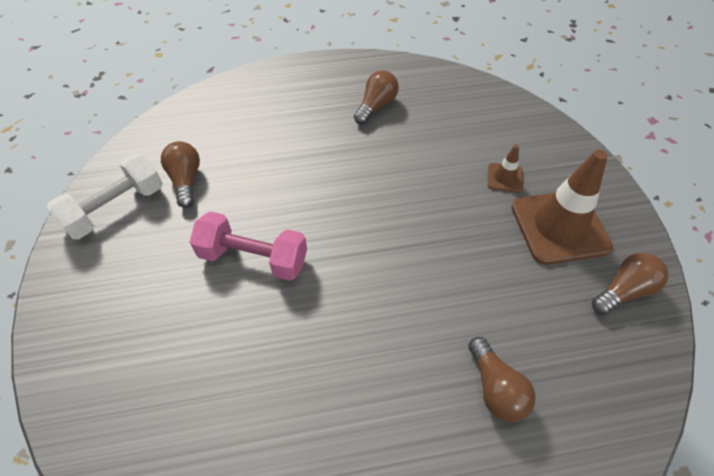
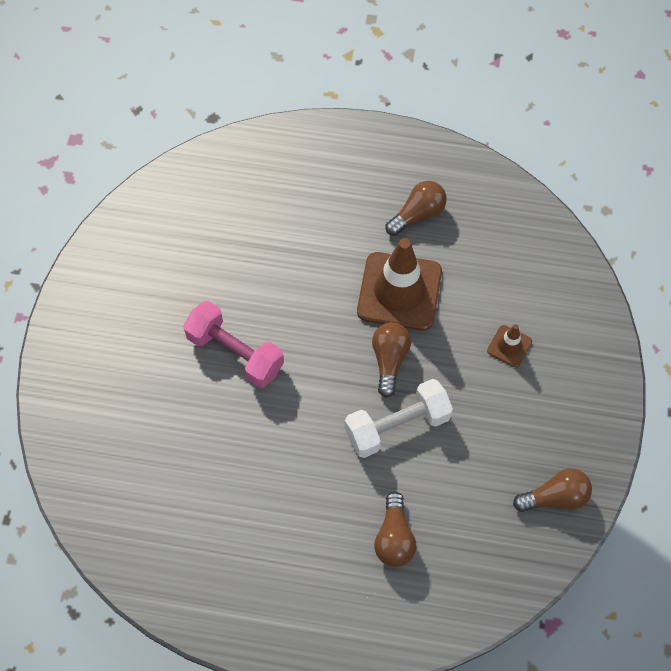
camera: 20 degrees right, 10 degrees up
white dumbbell [47,153,163,239] -> white dumbbell moved to [345,379,453,458]
brown light bulb [161,141,200,208] -> brown light bulb moved to [372,322,411,398]
brown traffic cone [511,150,613,265] -> brown traffic cone moved to [357,238,442,331]

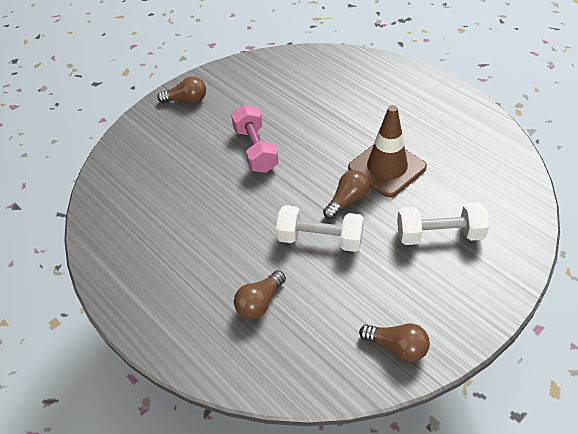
camera: 40 degrees right, 15 degrees down
brown light bulb [386,181,446,236] -> brown light bulb moved to [157,76,206,103]
brown traffic cone [487,324,532,367] -> white dumbbell [397,202,489,245]

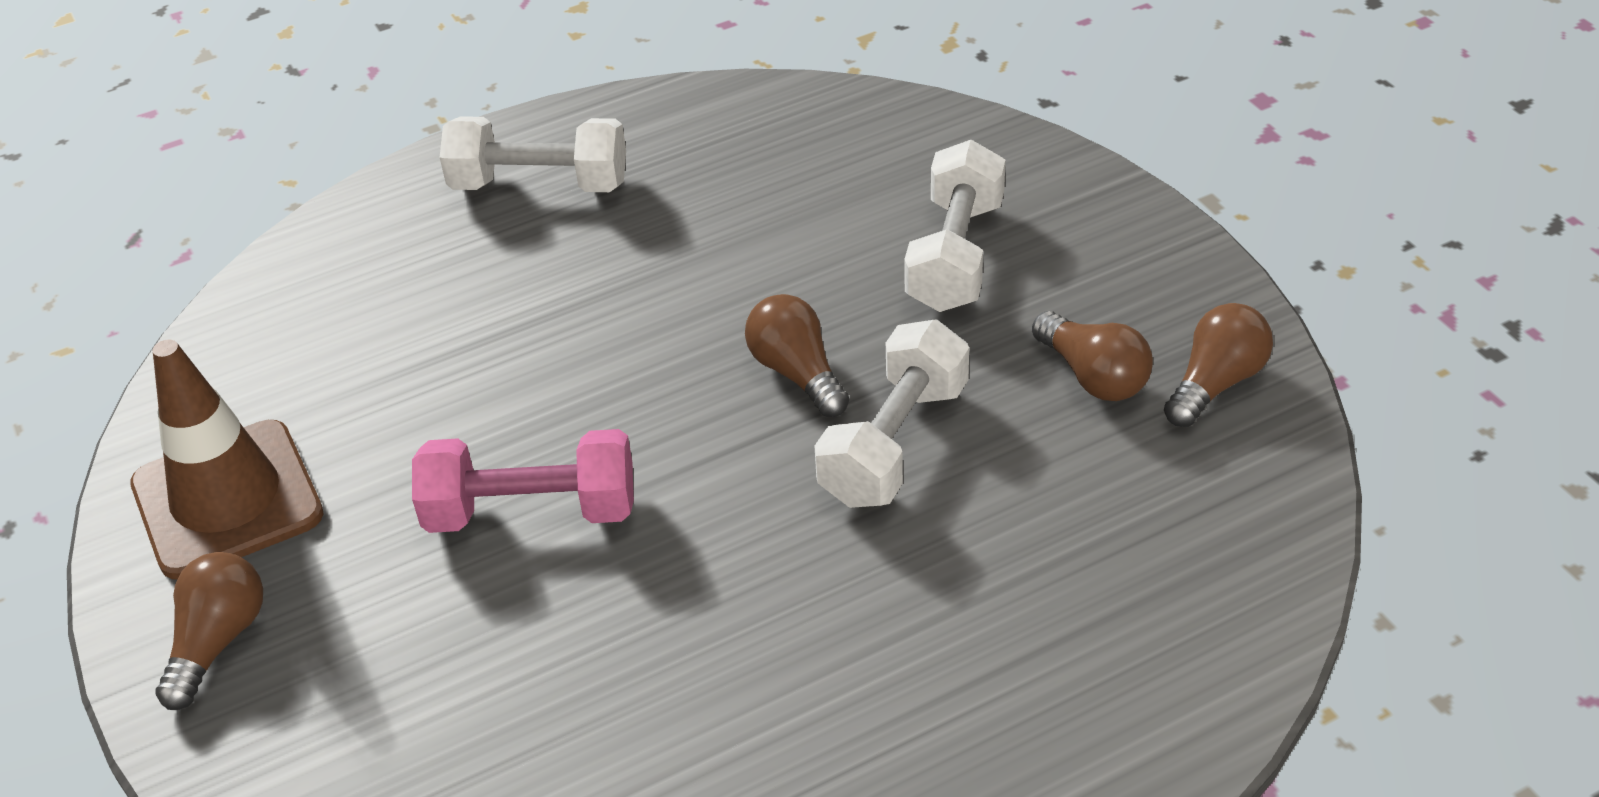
camera: 75 degrees left, 5 degrees down
brown light bulb [234,270,286,319] -> brown light bulb moved to [1032,311,1153,401]
brown traffic cone [348,105,427,197] -> brown traffic cone moved to [130,339,323,580]
none -> white dumbbell [440,116,626,192]

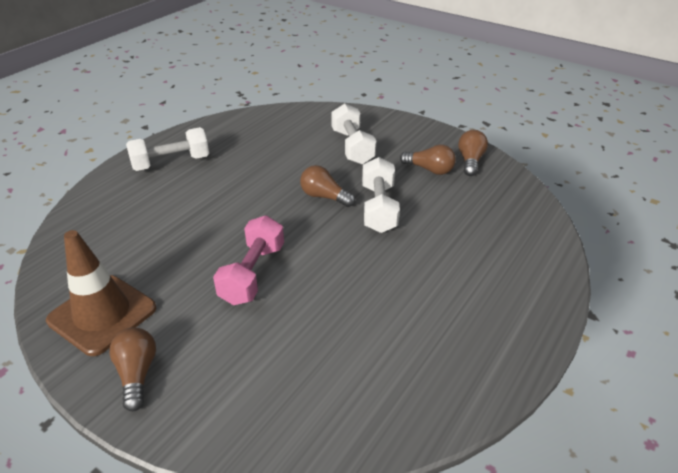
camera: 30 degrees left, 5 degrees down
pink dumbbell [412,429,634,533] -> pink dumbbell turned 45 degrees counterclockwise [213,215,284,305]

